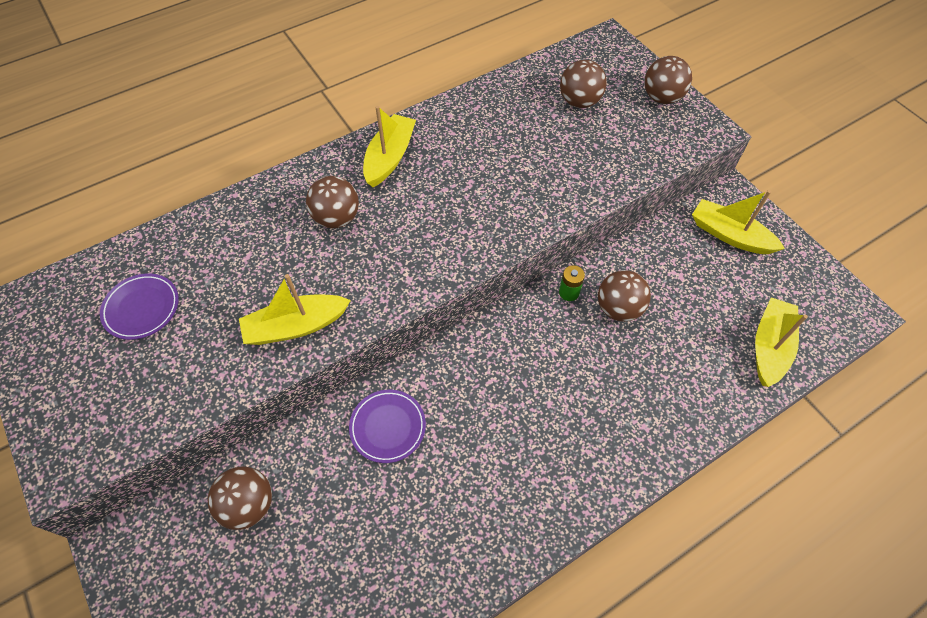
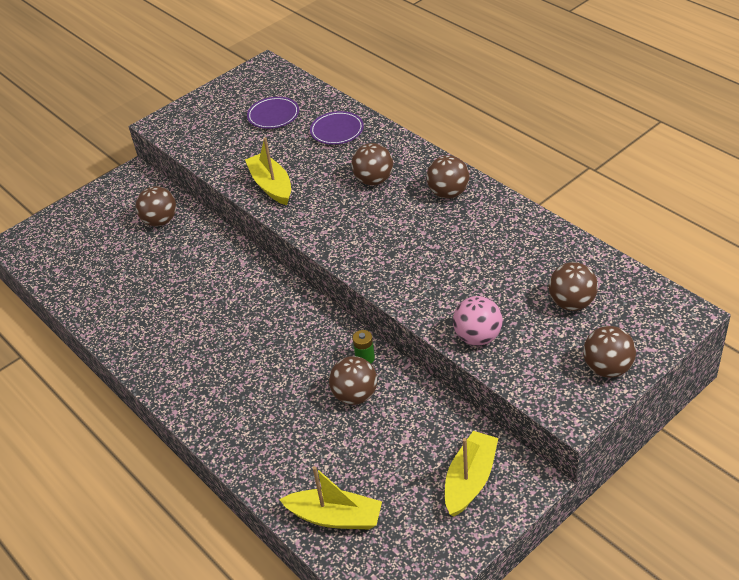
camera: 85 degrees right, 15 degrees down
purple plate [349,390,426,463] -> purple plate moved to [310,111,364,145]
yellow boat [363,106,416,187] -> brown ball [426,155,469,199]
none -> pink ball [453,296,503,346]

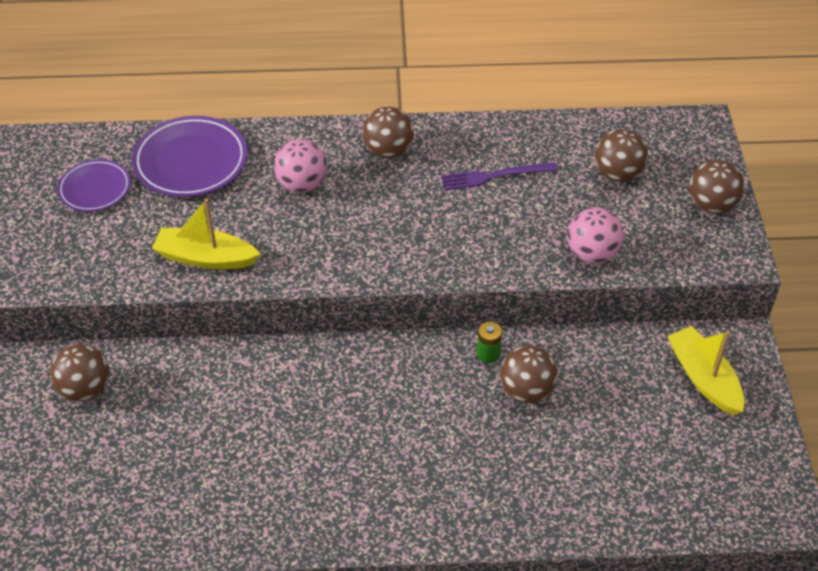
camera: 55 degrees left, 5 degrees up
yellow boat [279,466,382,529] -> none
purple plate [310,111,364,145] -> purple plate [132,116,247,197], size x1.61
brown ball [351,143,393,185] -> pink ball [274,139,327,193]
none -> purple fork [441,162,557,190]

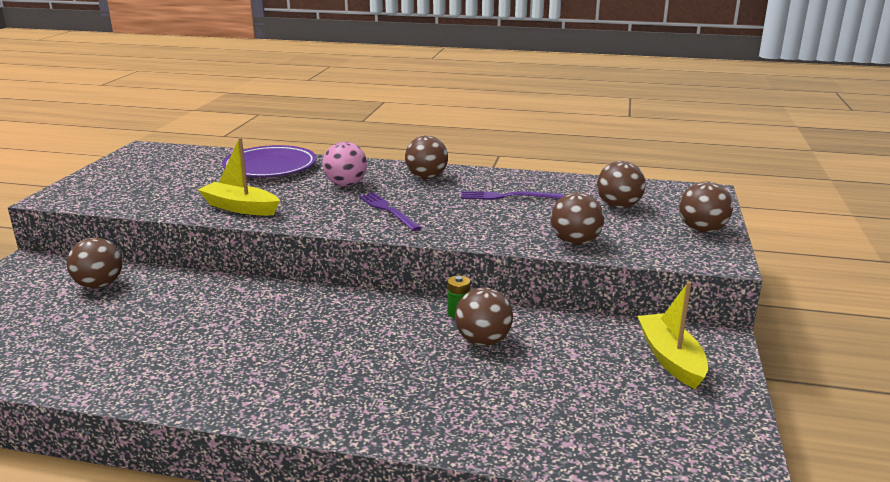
camera: 15 degrees right, 25 degrees down
purple plate [57,159,131,212] -> none
pink ball [568,208,624,264] -> brown ball [551,192,604,245]
none -> purple fork [359,192,422,231]

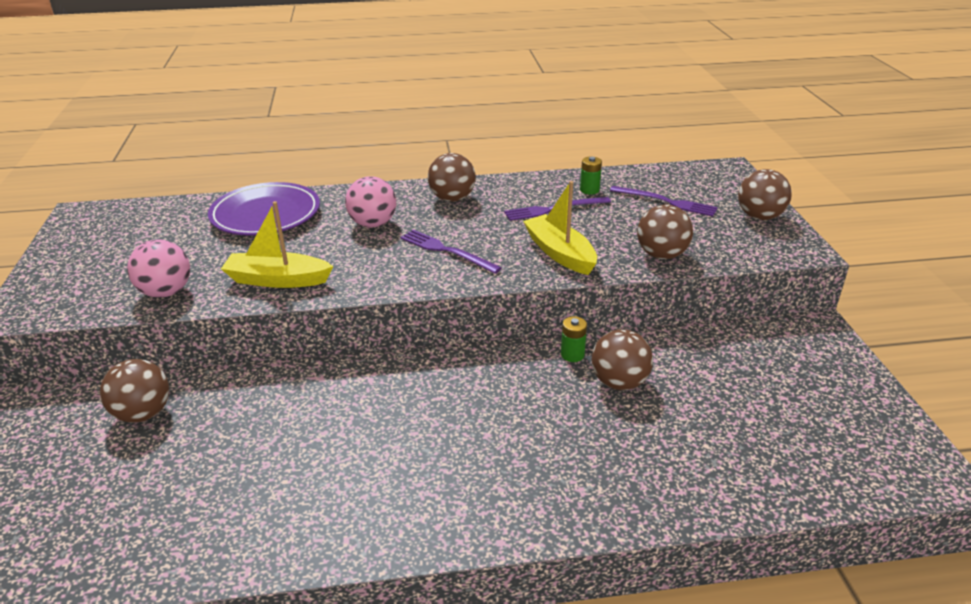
camera: 20 degrees left, 10 degrees up
brown ball [597,161,646,208] -> purple fork [610,186,718,217]
yellow boat [637,281,708,389] -> yellow boat moved to [523,181,597,275]
none -> pink ball [127,240,190,298]
none -> green battery [580,157,602,195]

